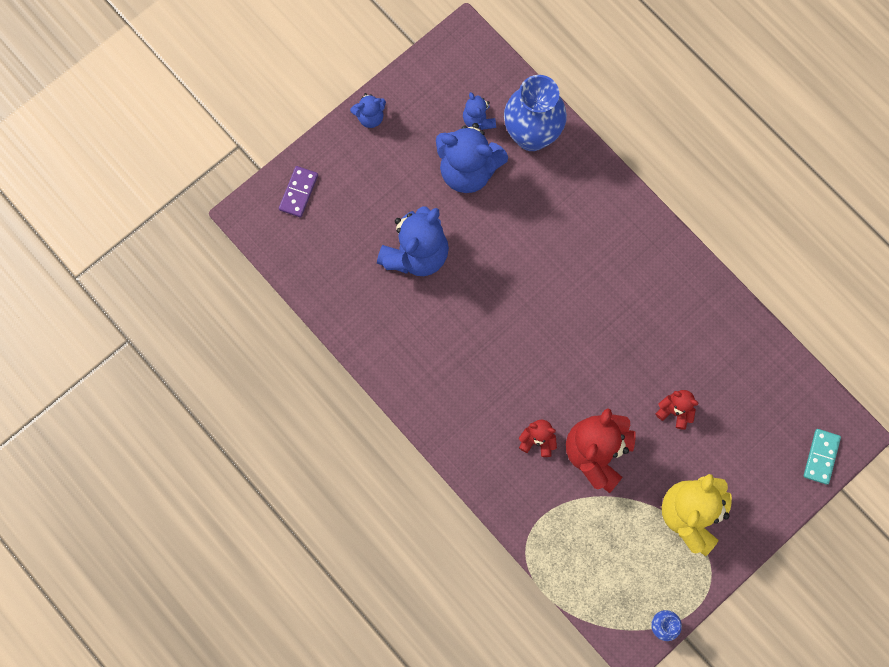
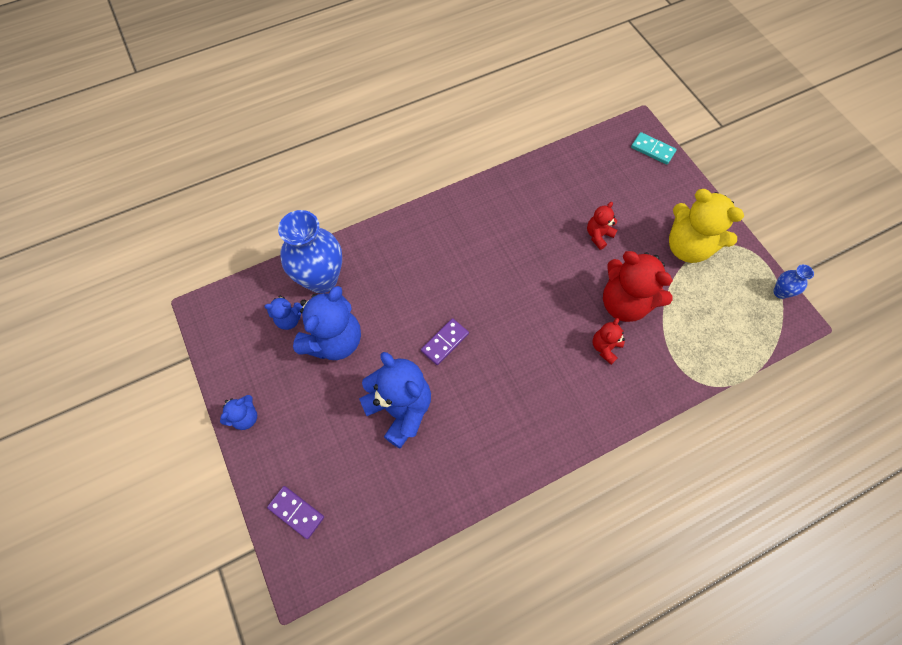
camera: 75 degrees left, 10 degrees down
blue teddy bear [350,93,386,128] -> blue teddy bear turned 45 degrees clockwise [220,395,257,430]
none -> purple domino [421,318,469,365]

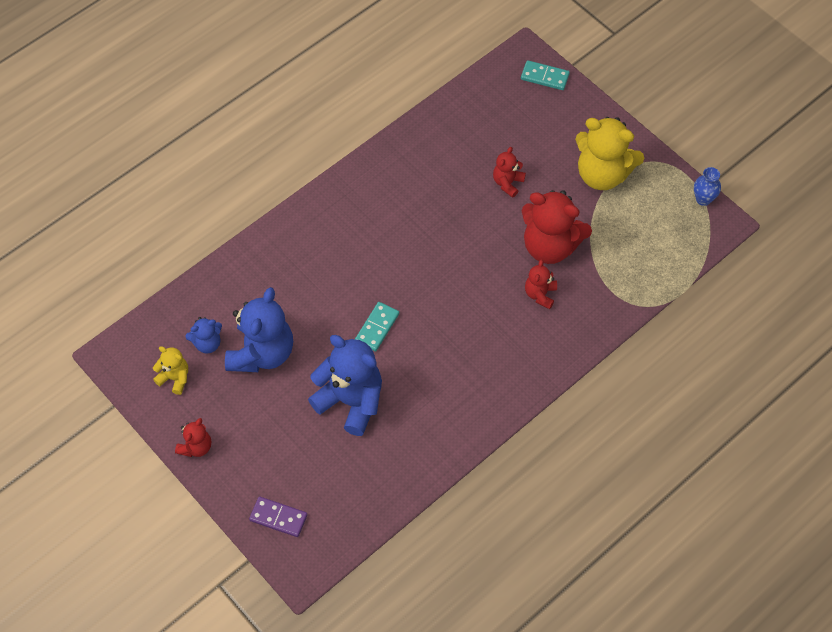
camera: 15 degrees left, 5 degrees down
blue teddy bear [220,395,257,430] -> red teddy bear [175,418,211,457]
blue vase [278,210,342,293] -> none
purple domino [421,318,469,365] -> turquoise domino [355,302,399,352]
none -> yellow teddy bear [153,346,188,395]

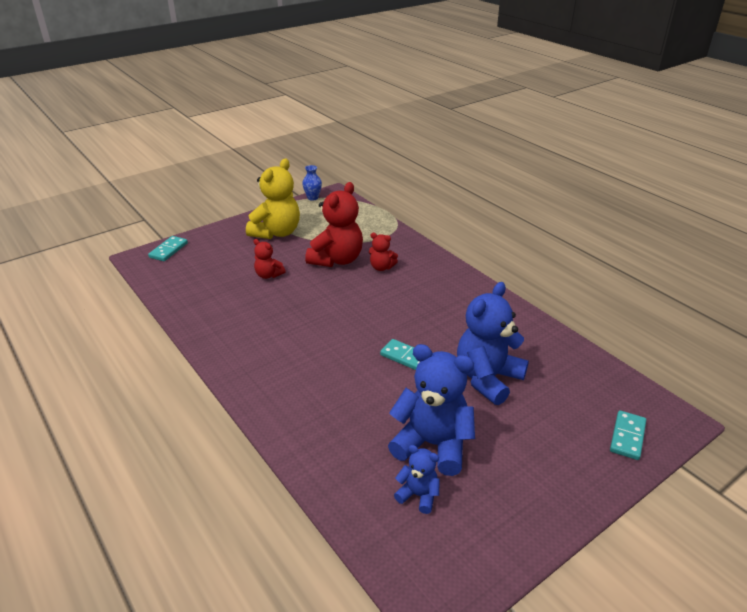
camera: 85 degrees left, 25 degrees down
yellow teddy bear [153,346,188,395] -> none
red teddy bear [175,418,211,457] -> none
blue teddy bear [185,317,222,353] -> blue teddy bear turned 45 degrees counterclockwise [394,445,440,514]
purple domino [249,497,308,537] -> turquoise domino [610,410,646,460]

